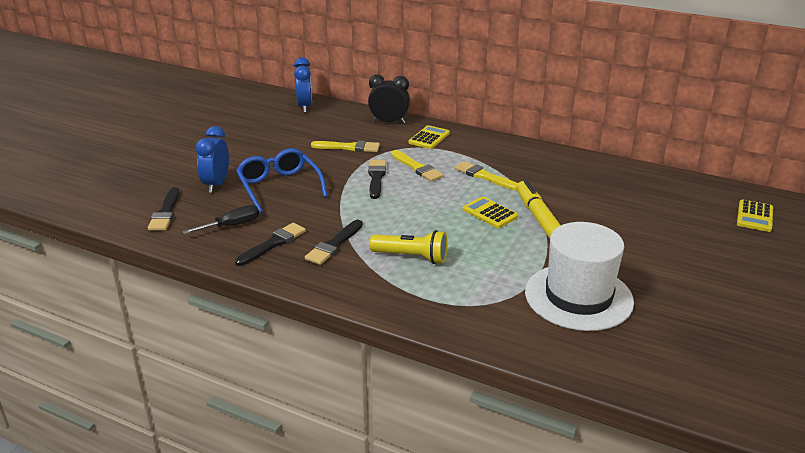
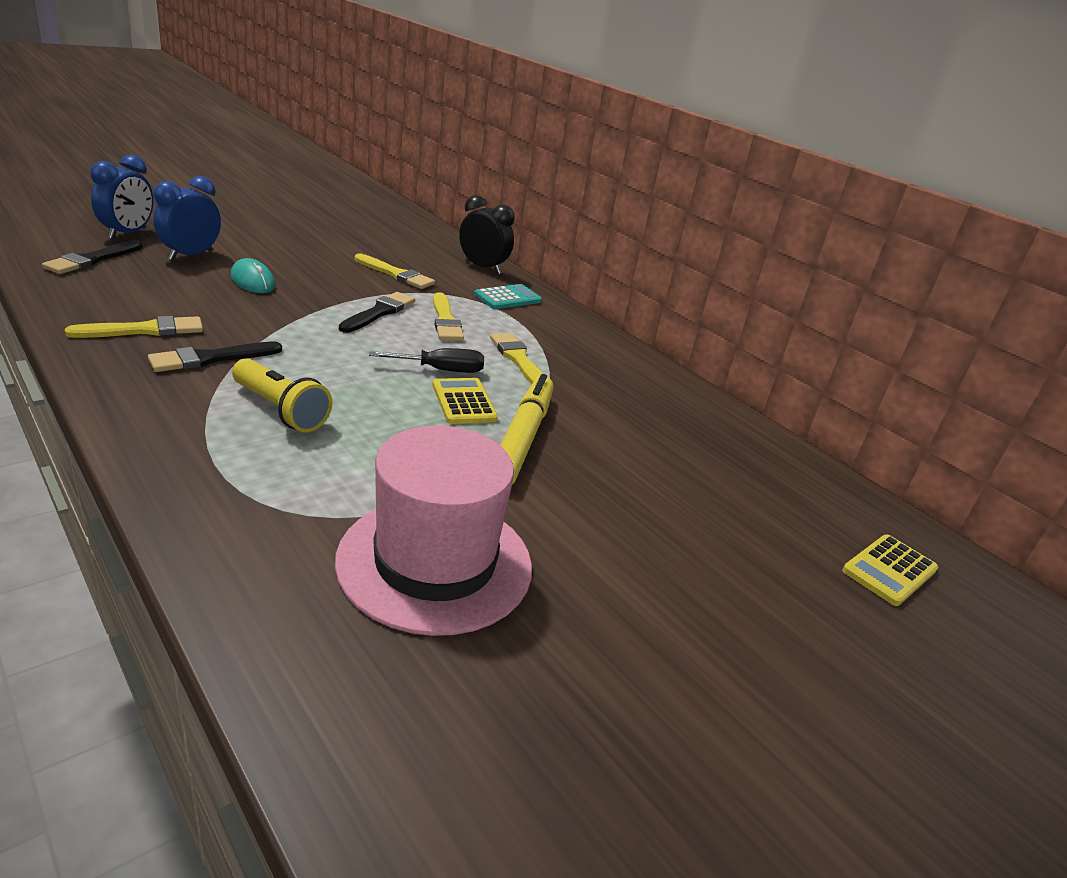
camera: 20 degrees right, 0 degrees up
black screwdriver [182,205,259,234] -> black screwdriver moved to [369,348,484,373]
black brush [235,223,306,266] -> yellow brush [65,316,203,338]
blue glasses [236,148,327,213] -> turquoise mouse [231,258,275,293]
blue clock [294,57,312,113] -> blue clock moved to [90,155,153,239]
yellow calculator [409,125,450,149] -> turquoise calculator [474,284,542,309]
white hat [525,222,634,331] -> pink hat [335,425,532,636]

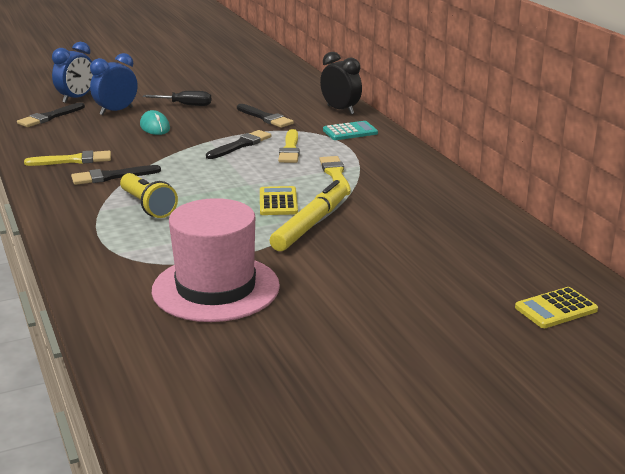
camera: 20 degrees right, 5 degrees down
yellow brush [355,254,435,289] -> black brush [237,104,294,128]
black screwdriver [369,348,484,373] -> black screwdriver moved to [142,91,211,106]

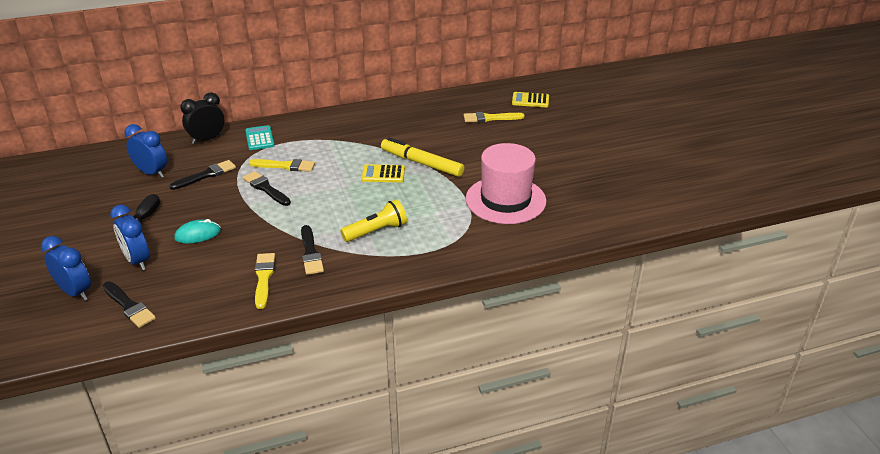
camera: 85 degrees left, 10 degrees up
yellow brush [319,156,351,195] -> yellow brush moved to [464,112,525,122]
yellow calculator [515,287,598,328] -> yellow calculator turned 120 degrees clockwise [512,92,549,107]
none -> blue clock [125,124,167,178]

